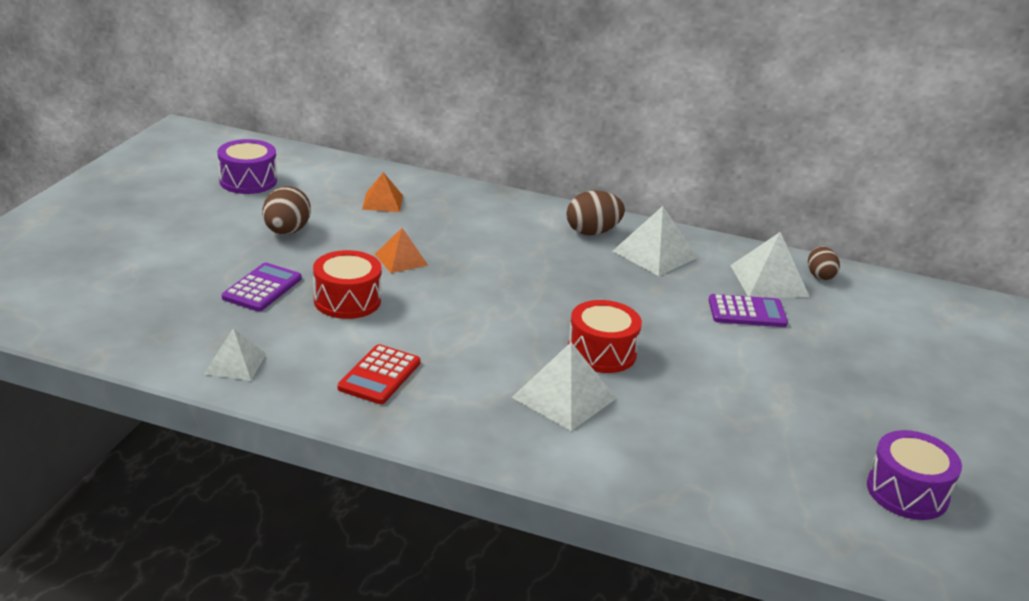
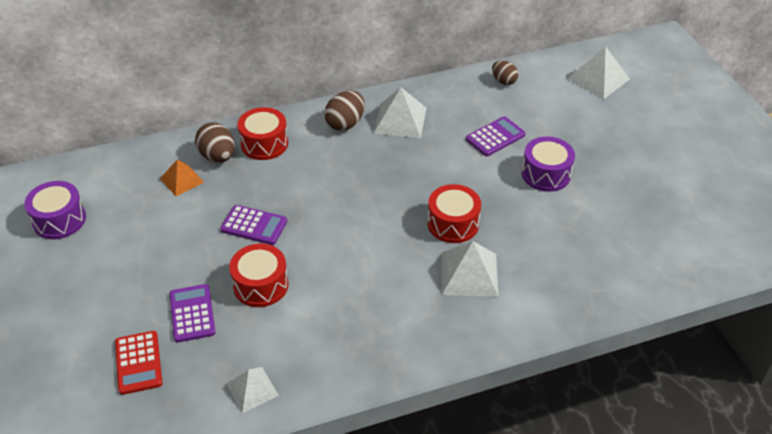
camera: 35 degrees left, 15 degrees up
brown egg [262,186,311,235] -> brown egg moved to [195,123,235,162]
red calculator [338,344,421,404] -> red calculator moved to [115,331,162,395]
orange pyramid [375,228,429,273] -> purple calculator [220,205,287,245]
white pyramid [730,232,809,298] -> white pyramid moved to [568,46,630,99]
purple drum [867,430,962,520] -> purple drum moved to [522,136,575,192]
none -> red drum [238,107,288,160]

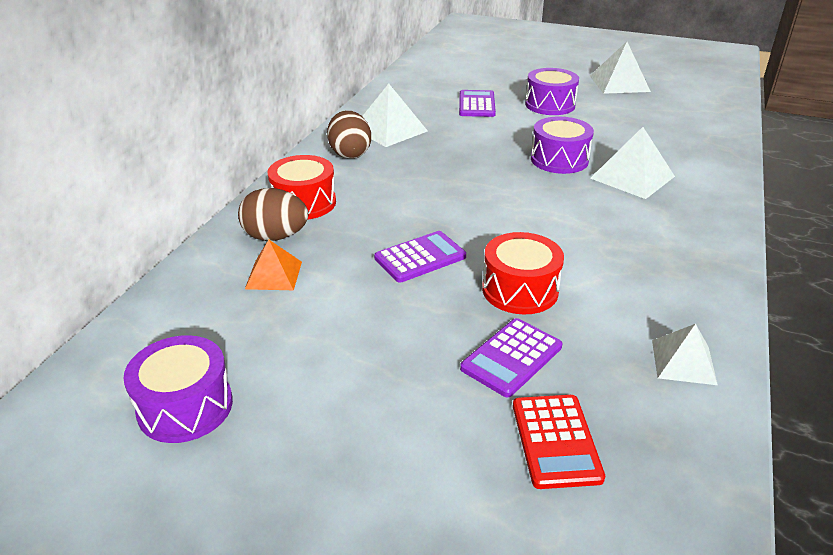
camera: 50 degrees left, 10 degrees down
red calculator [115,331,162,395] -> red calculator turned 60 degrees clockwise [513,395,605,489]
purple calculator [169,284,216,343] -> purple calculator turned 75 degrees counterclockwise [460,318,562,397]
red drum [428,184,481,243] -> purple drum [531,117,594,174]
brown egg [492,61,518,85] -> none
white pyramid [568,46,630,99] -> white pyramid moved to [590,42,651,94]

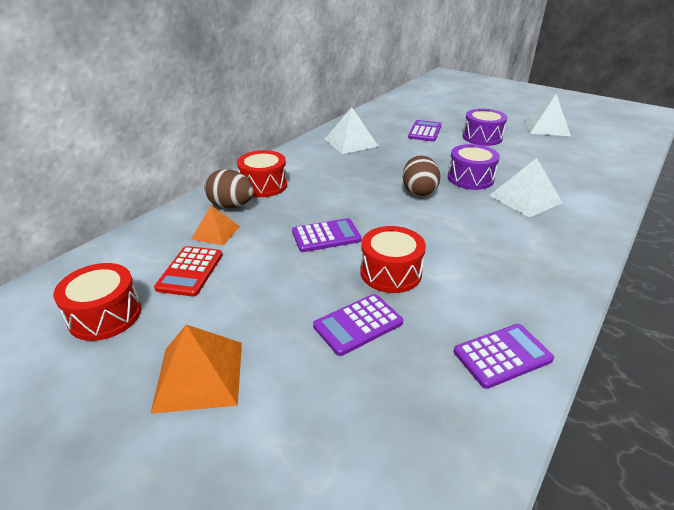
camera: 15 degrees right, 0 degrees up
purple drum [123,335,233,443] -> red drum [53,263,141,341]
brown egg [327,110,371,159] -> brown egg moved to [403,155,441,197]
red calculator [513,395,605,489] -> red calculator moved to [154,246,223,297]
white pyramid [652,324,718,385] -> purple calculator [454,324,554,389]
none -> orange pyramid [150,325,242,414]

